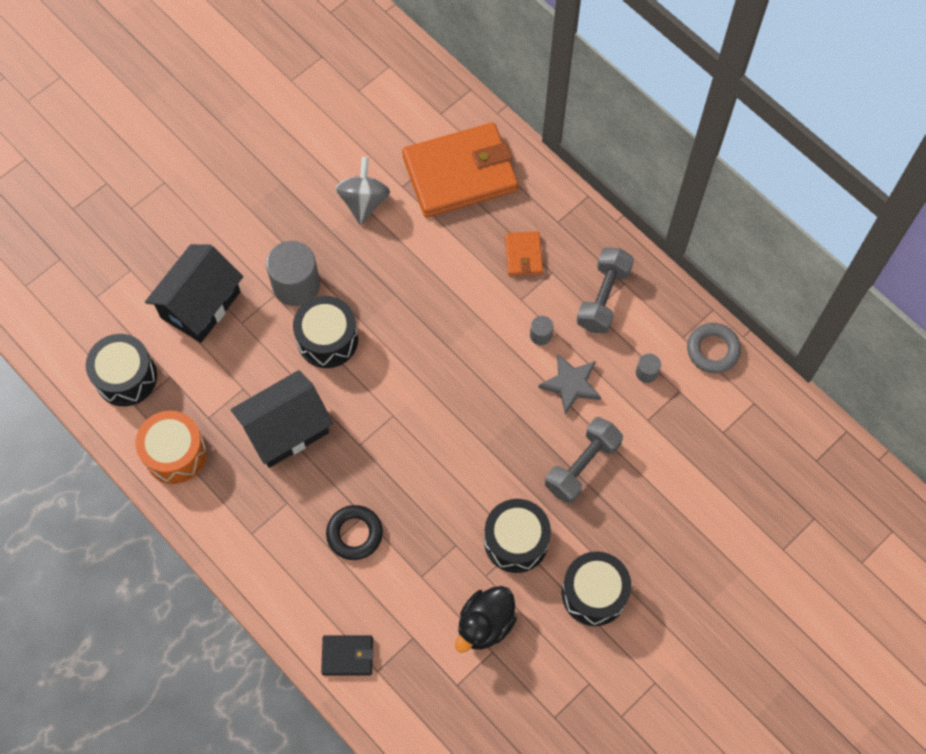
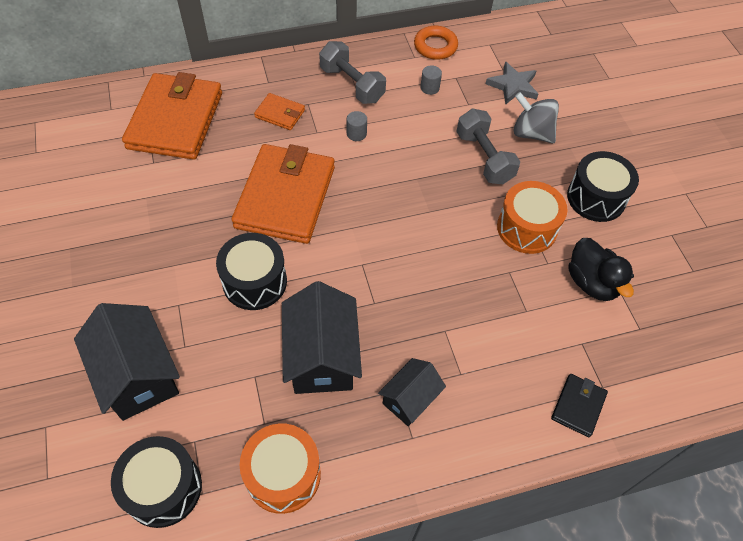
camera: 65 degrees left, 10 degrees down
grey cylinder [266,241,320,306] -> none
black ring [326,505,383,560] -> none
grey spinning top [336,157,390,225] -> grey spinning top moved to [514,92,559,143]
black drum [484,499,551,573] -> orange drum [497,181,568,254]
grey star [538,354,601,415] -> grey star moved to [486,61,538,105]
grey ring [687,323,741,374] -> orange ring [414,26,458,60]
none -> orange wallet [232,144,335,244]
none -> black house [378,358,446,426]

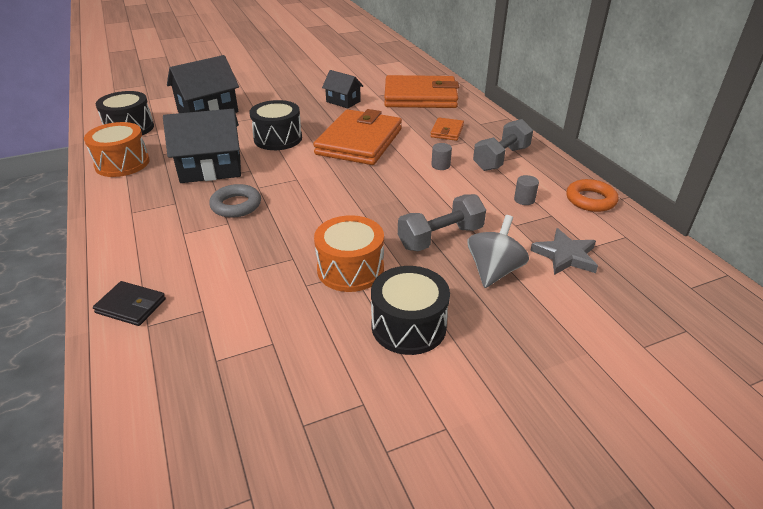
camera: 85 degrees right, 20 degrees down
orange wallet [232,144,335,244] -> orange wallet turned 75 degrees counterclockwise [313,109,402,165]
black house [378,358,446,426] -> black house moved to [322,70,363,108]
black duck [568,238,634,301] -> none
none -> grey ring [209,184,261,218]

